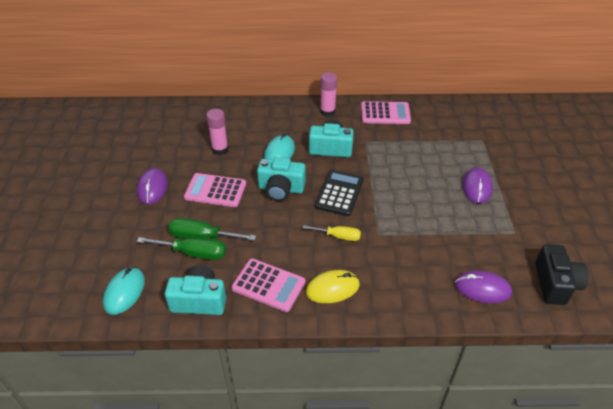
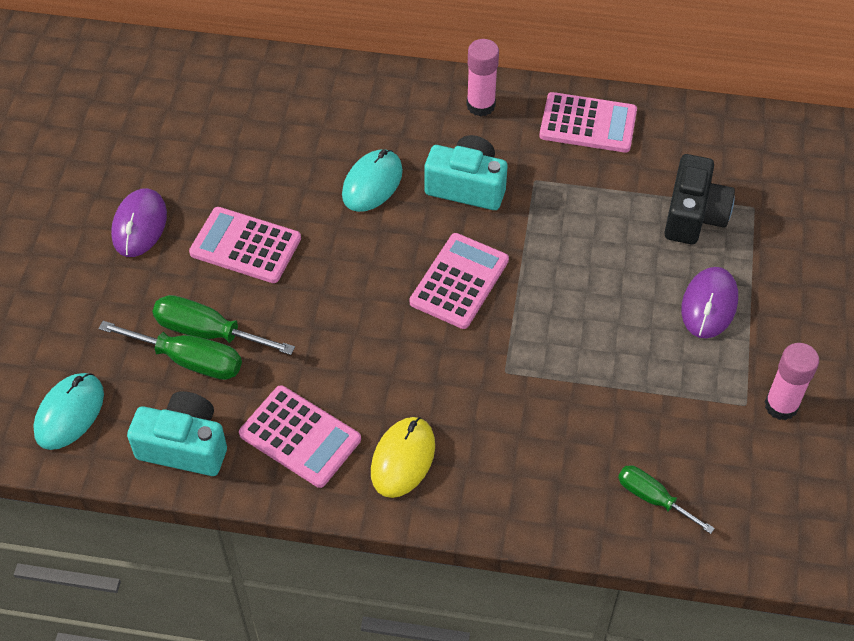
camera: 10 degrees right, 10 degrees up
pink glue stick [206,109,228,155] -> pink glue stick moved to [765,343,819,421]
turquoise camera [257,157,305,201] -> none
yellow screwdriver [303,225,361,241] -> none
yellow mouse [306,270,360,304] -> yellow mouse turned 60 degrees counterclockwise [371,417,435,498]
black calculator [315,170,364,216] -> pink calculator [410,233,509,329]
purple mouse [455,270,512,303] -> green screwdriver [618,465,715,534]
black camera [535,244,589,305] -> black camera moved to [664,154,735,244]

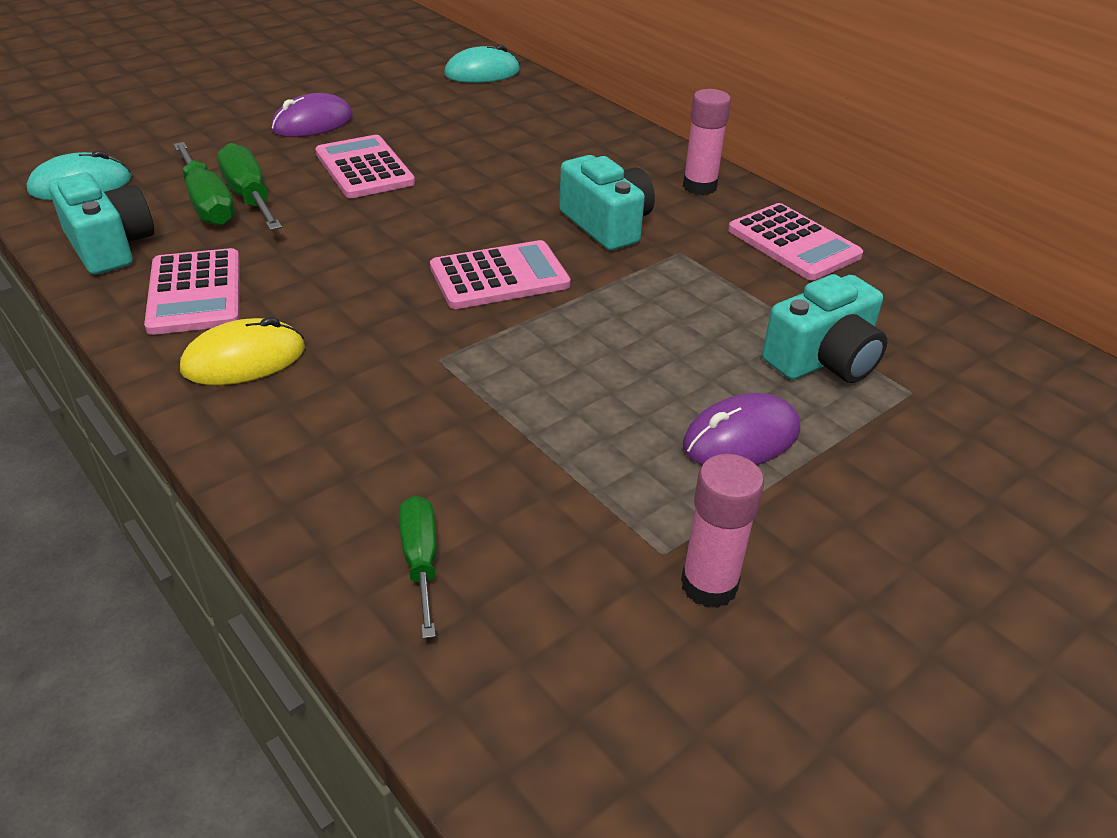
camera: 40 degrees right, 15 degrees down
turquoise mouse [342,149,403,212] -> turquoise mouse moved to [444,44,520,83]
black camera [664,154,735,244] -> turquoise camera [762,274,887,383]

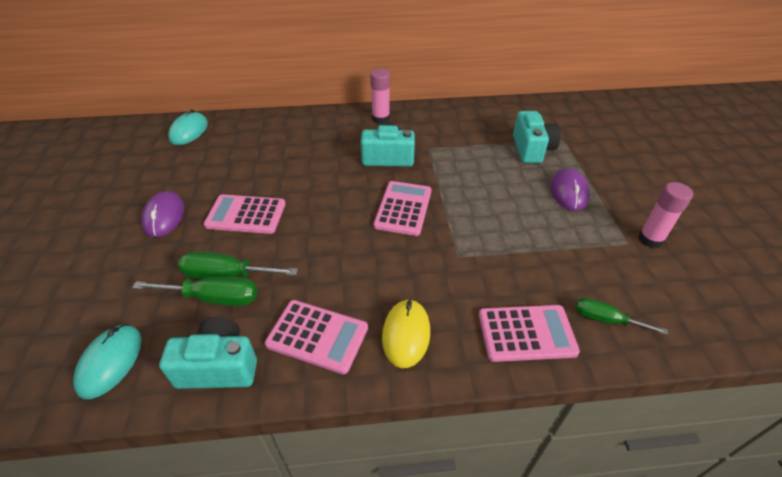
camera: 55 degrees left, 5 degrees up
pink calculator [728,203,863,280] -> pink calculator moved to [479,305,580,362]

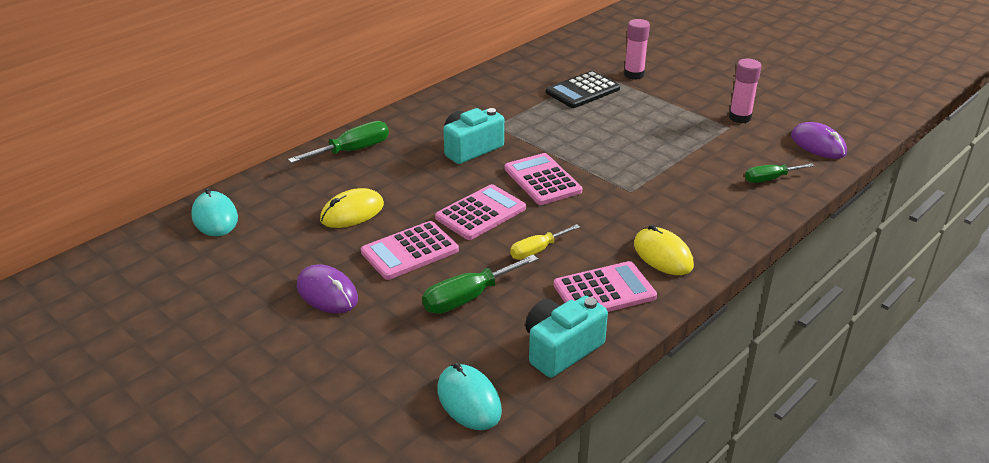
camera: 40 degrees left, 10 degrees down
green screwdriver [132,276,257,306] -> green screwdriver moved to [288,121,389,163]
pink glue stick [370,69,390,124] -> pink glue stick moved to [624,19,650,80]
pink calculator [479,305,580,362] -> pink calculator moved to [435,184,526,240]
turquoise camera [513,111,561,163] -> black calculator [546,71,620,108]
purple mouse [551,168,590,211] -> purple mouse moved to [791,122,847,159]
none -> yellow mouse [320,188,384,228]
none -> yellow screwdriver [510,224,580,260]

